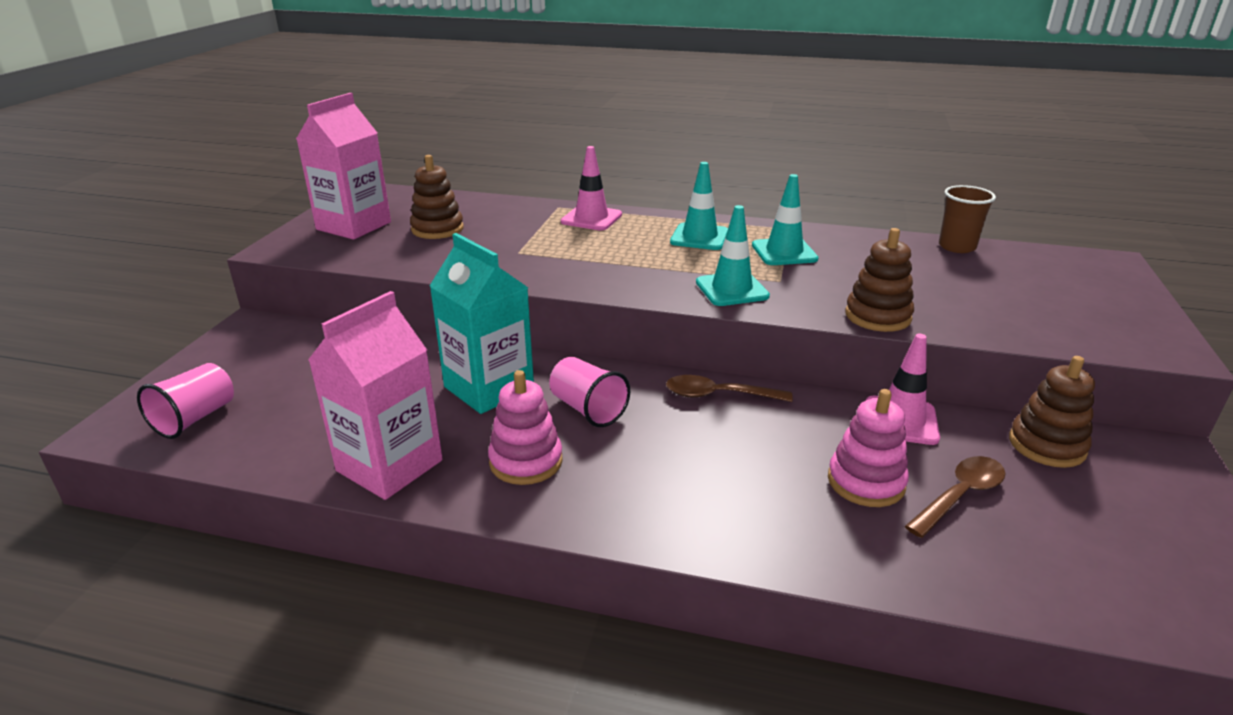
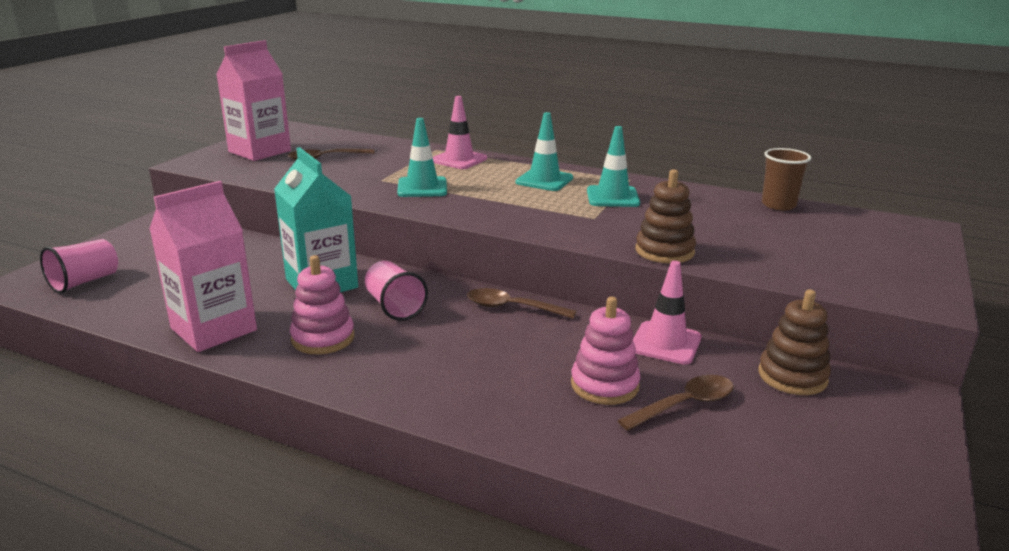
camera: 10 degrees right, 5 degrees down
brown stacking toy [410,155,464,239] -> brown spoon [288,148,375,160]
turquoise traffic cone [696,205,770,306] -> turquoise traffic cone moved to [397,118,447,197]

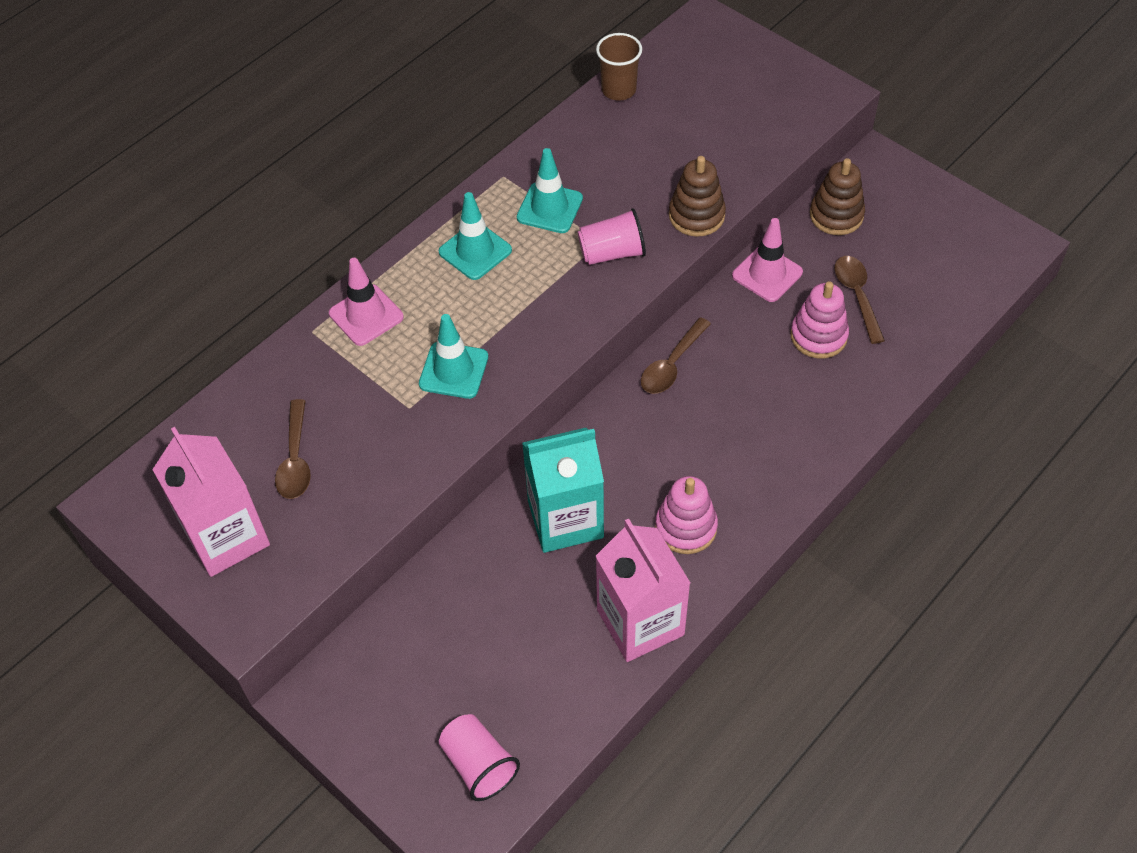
camera: 70 degrees left, 30 degrees up
pink cup [365,261,428,321] -> pink cup moved to [578,208,646,265]

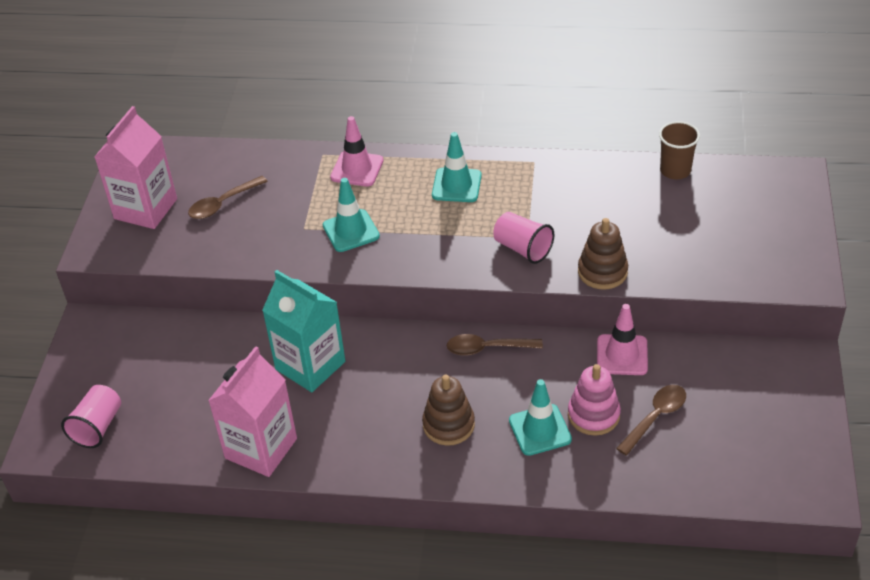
camera: 55 degrees right, 10 degrees down
turquoise traffic cone [517,148,583,233] -> turquoise traffic cone moved to [509,379,572,456]
pink stacking toy [655,476,718,554] -> none
brown stacking toy [810,158,865,235] -> brown stacking toy moved to [422,375,475,446]

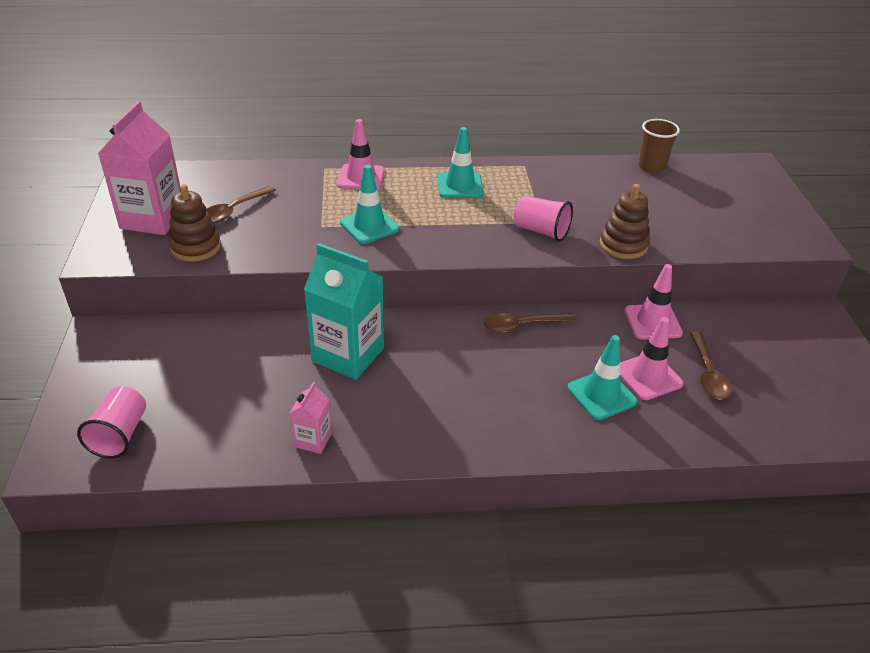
camera: 15 degrees left, 5 degrees down
pink carton [208,346,297,477] -> pink carton [290,382,332,454], size x0.49
brown stacking toy [422,375,475,446] -> brown stacking toy moved to [169,184,221,262]
pink stacking toy [568,364,621,436] -> pink traffic cone [620,317,684,400]
brown spoon [616,385,686,455] -> brown spoon turned 150 degrees clockwise [690,331,732,400]

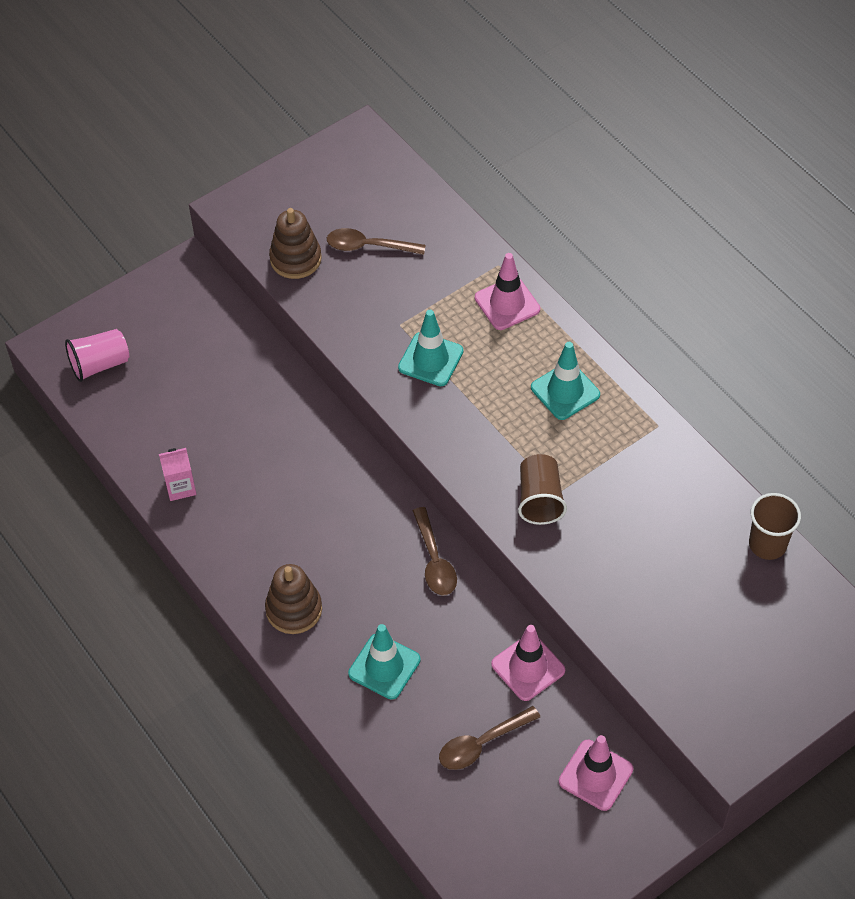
camera: 60 degrees right, 15 degrees up
pink carton [98,101,180,235] -> none
turquoise carton [304,243,384,380] -> none
brown spoon [484,313,577,333] -> brown spoon turned 150 degrees counterclockwise [412,507,457,595]
pink cup [514,196,573,242] -> brown cup [518,454,567,525]
brown stacking toy [600,184,650,259] -> brown stacking toy moved to [265,564,322,634]
pink traffic cone [620,317,684,400] -> pink traffic cone moved to [559,735,633,811]

